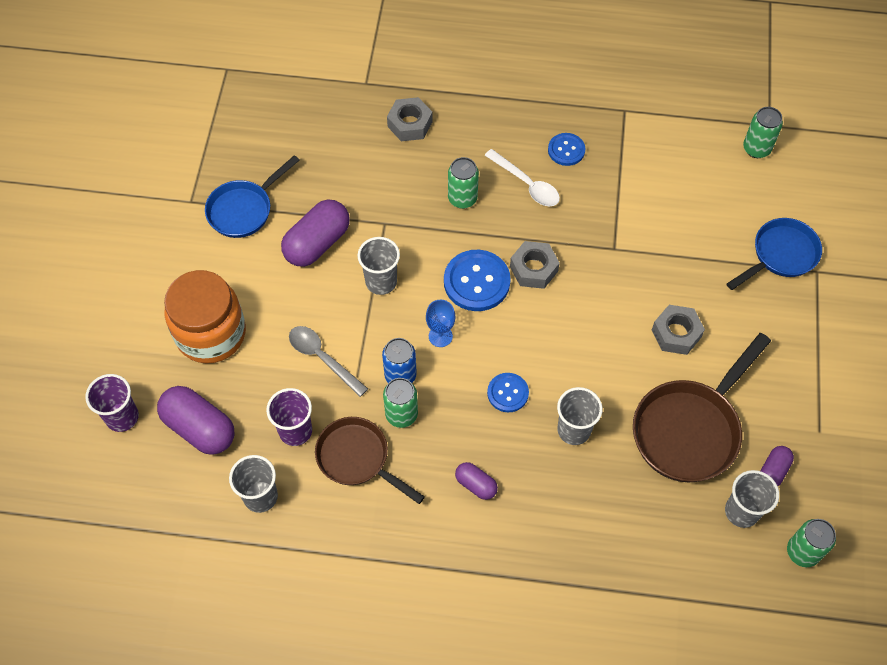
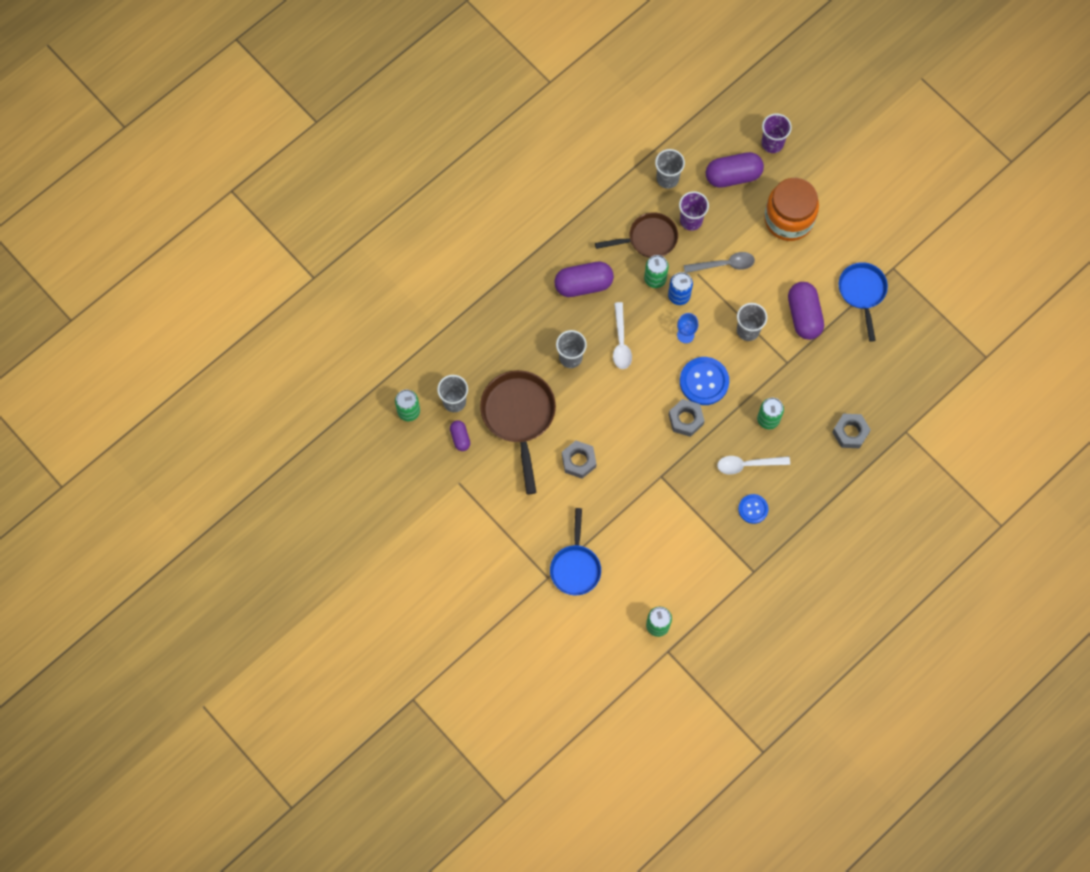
camera: 130 degrees right, 10 degrees up
purple capsule [455,462,498,500] -> purple capsule [554,262,614,297], size x1.90
blue button [487,373,529,412] -> white spoon [613,302,632,369]

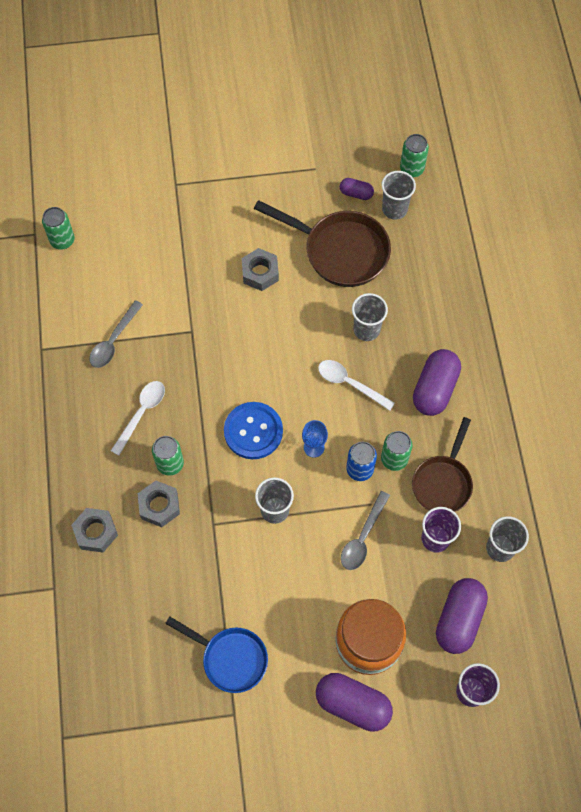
camera: 125 degrees right, 5 degrees down
blue pan [550,508,601,595] -> none
grey nut [669,399,705,437] -> grey nut moved to [138,481,180,527]
blue button [738,494,768,524] -> none
purple capsule [788,282,824,340] -> purple capsule moved to [316,673,393,732]
none -> grey spoon [89,300,143,368]

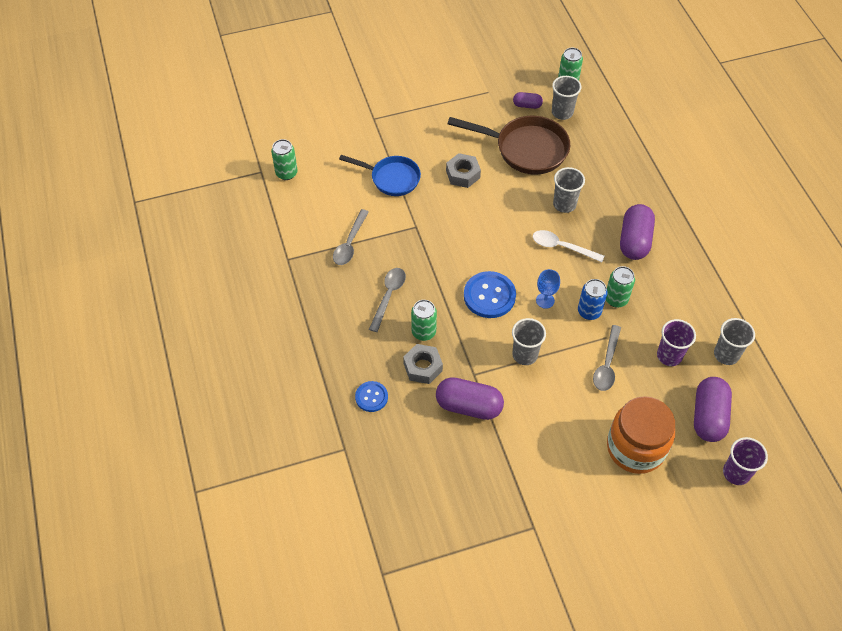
camera: 10 degrees left, 10 degrees down
grey nut [71,508,118,552] -> blue button [355,381,388,412]
white spoon [111,381,165,456] -> grey spoon [369,268,406,332]
blue pan [165,617,268,693] -> blue pan moved to [339,155,421,196]
purple capsule [316,673,393,732] -> purple capsule moved to [436,377,504,420]
brown pan [412,417,473,512] -> none

